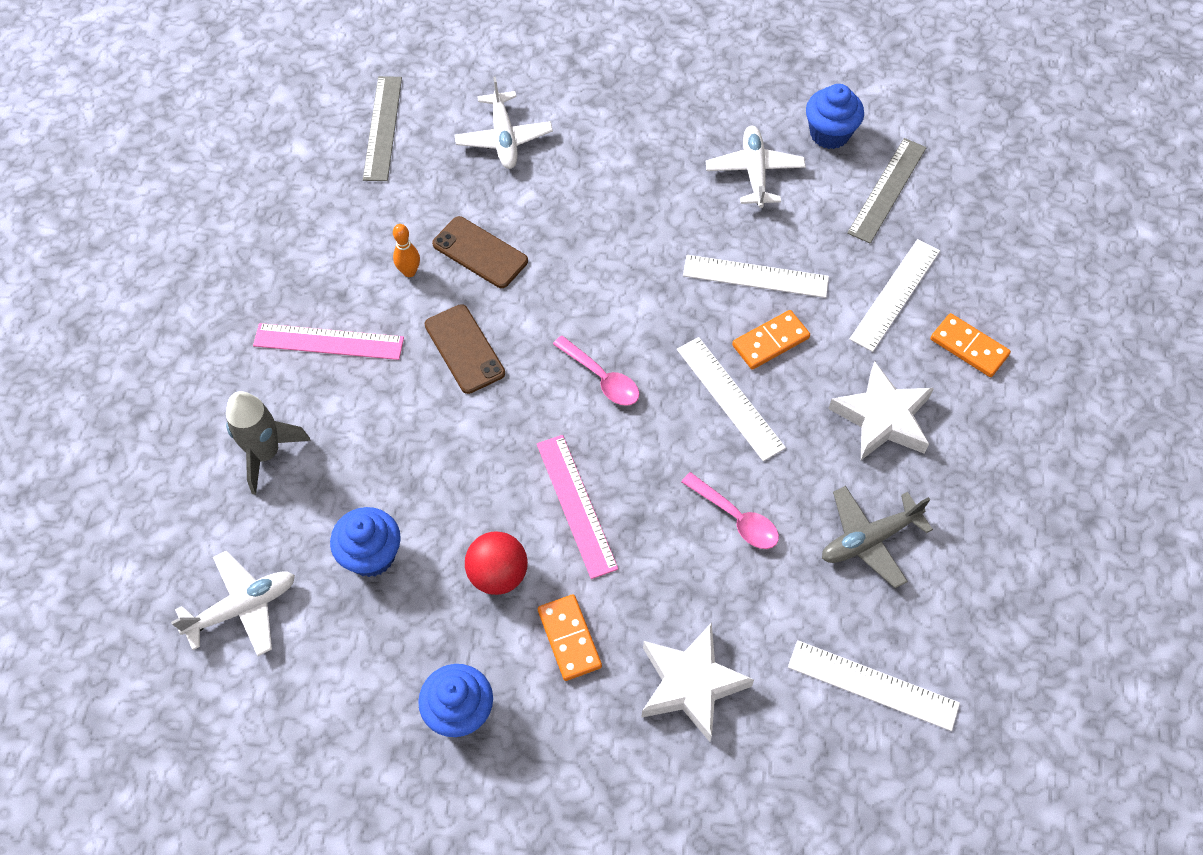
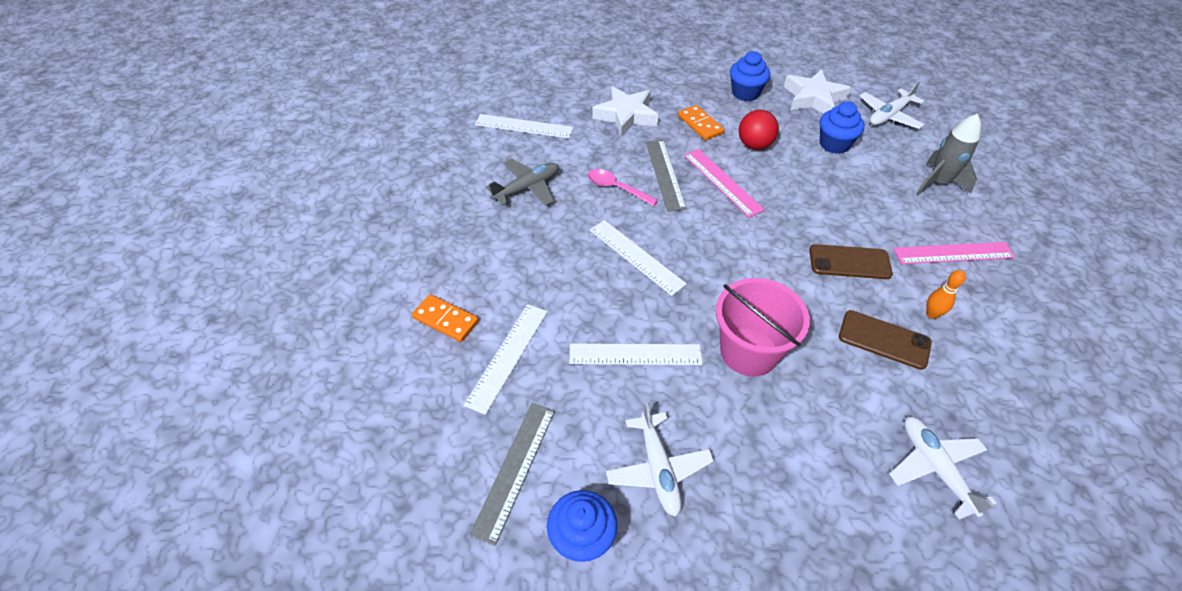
camera: 170 degrees right, 10 degrees down
grey ruler [363,76,402,181] -> grey ruler moved to [646,140,687,212]
brown phone [425,304,505,394] -> brown phone turned 45 degrees counterclockwise [809,244,893,279]
pink spoon [553,336,639,406] -> none
orange domino [732,310,810,370] -> none
white star [828,361,934,460] -> white star moved to [784,69,851,114]
none -> pink bucket [716,278,810,376]

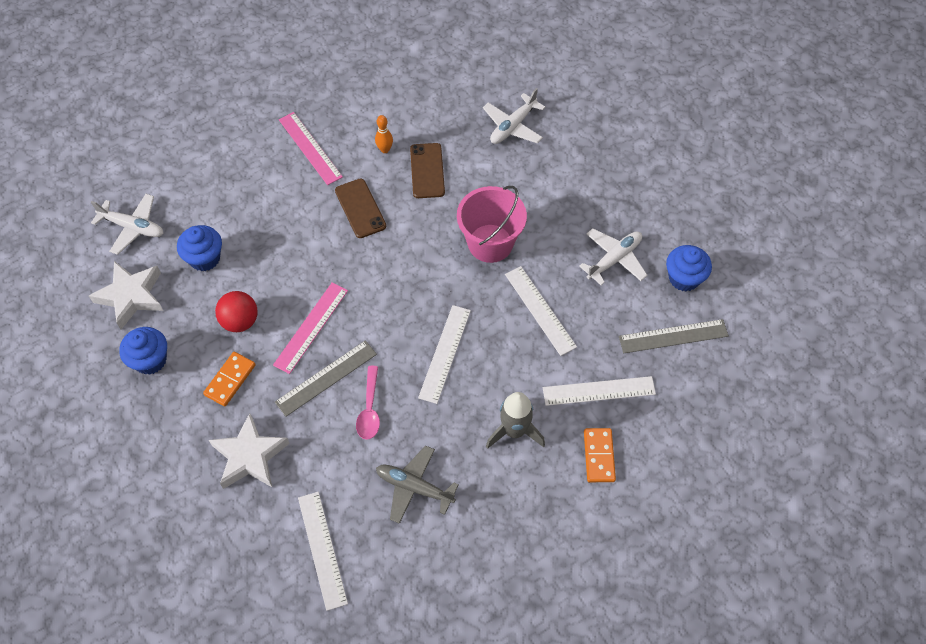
camera: 120 degrees left, 10 degrees up
grey rocket [916,114,981,195] -> grey rocket moved to [486,392,545,449]

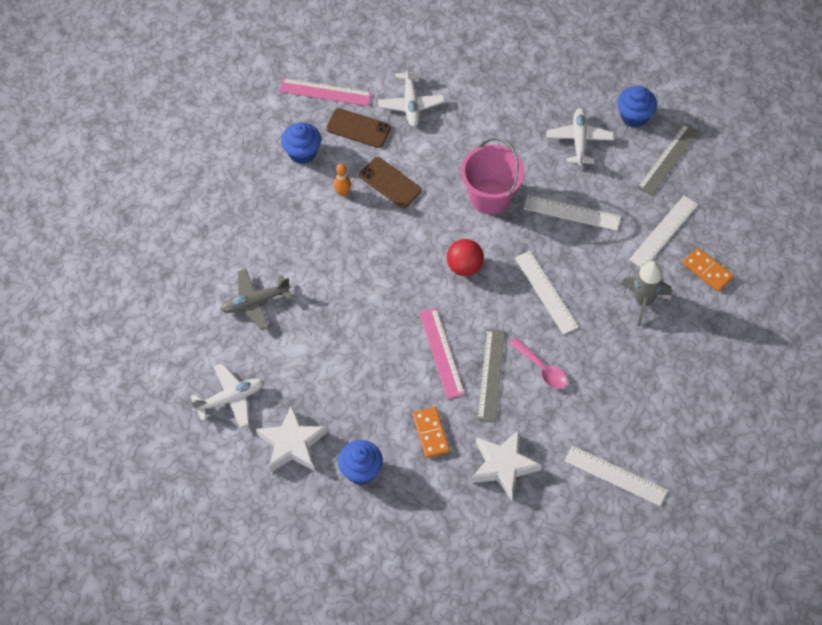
camera: 45 degrees left, 0 degrees up
blue cupcake [177,225,222,271] -> blue cupcake moved to [281,122,321,164]
red ball [215,291,258,332] -> red ball moved to [447,239,484,276]
pink ruler [279,112,343,185] -> pink ruler moved to [279,78,372,106]
brown phone [335,178,386,238] -> brown phone moved to [326,108,391,148]
grey plane [376,445,459,524] -> grey plane moved to [221,269,292,330]

